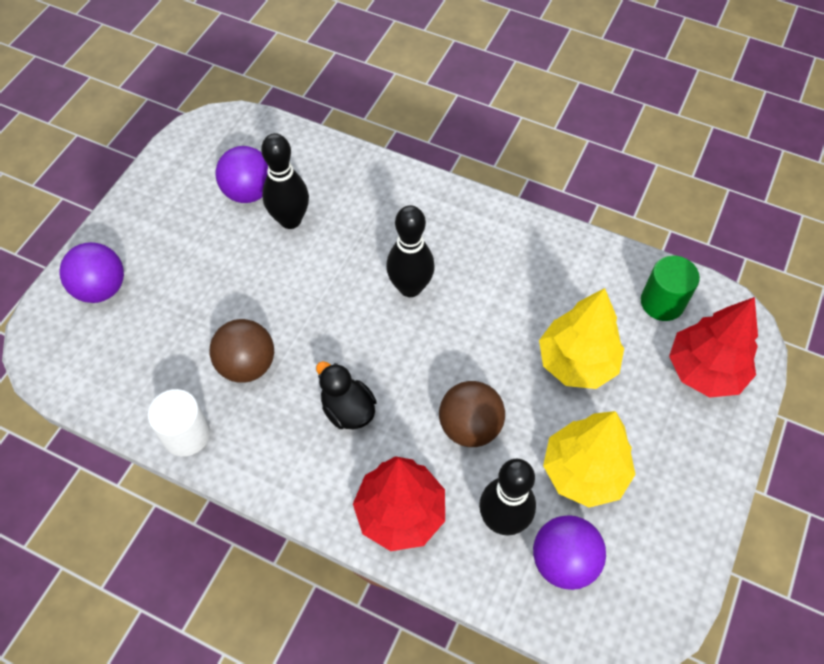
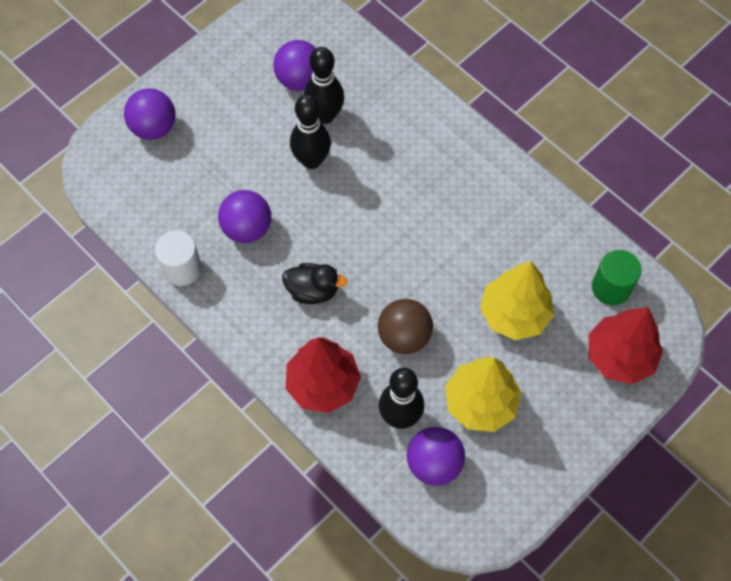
camera: 20 degrees right, 5 degrees up
brown ball [210,319,274,383] -> purple ball [218,190,271,243]
black duck [316,361,377,430] -> black duck turned 120 degrees clockwise [282,263,347,304]
black bowling pin [386,205,435,297] -> black bowling pin moved to [290,94,331,169]

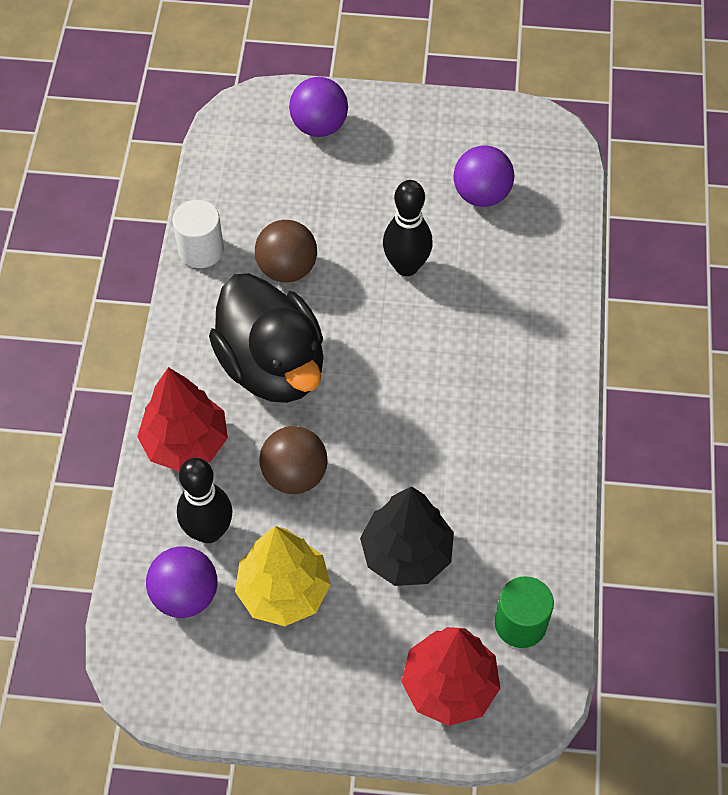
camera: 50 degrees right, 5 degrees down
purple ball [218,190,271,243] -> brown ball [255,220,317,283]
black duck [282,263,347,304] -> black duck [209,273,324,403], size x2.08
black bowling pin [304,47,344,124] -> none
yellow tree [480,261,554,340] -> black tree [360,486,454,586]

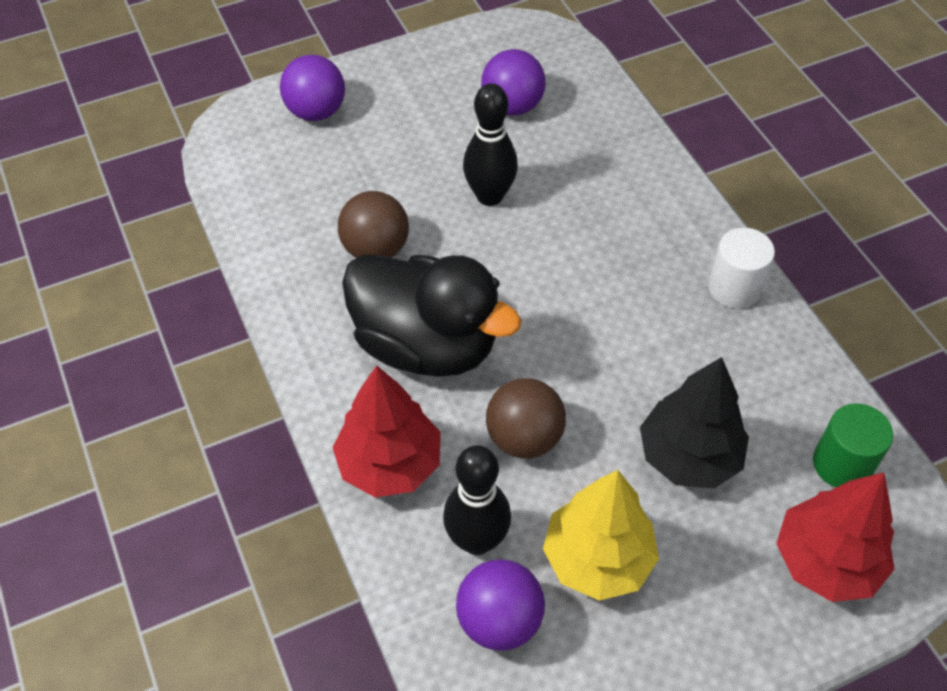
camera: 30 degrees left, 5 degrees down
white cylinder [173,200,224,268] -> white cylinder moved to [708,228,775,309]

